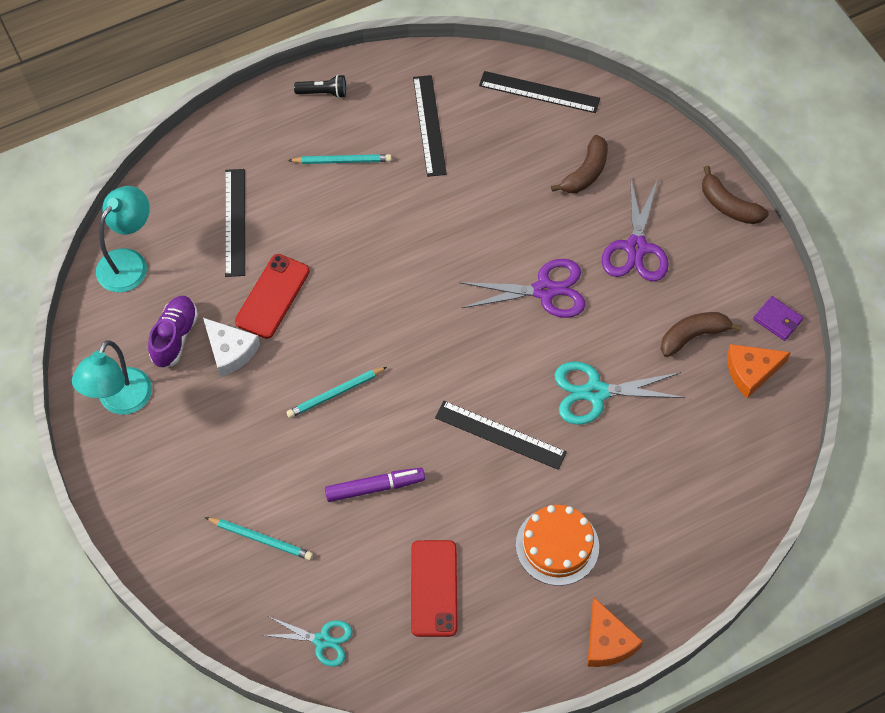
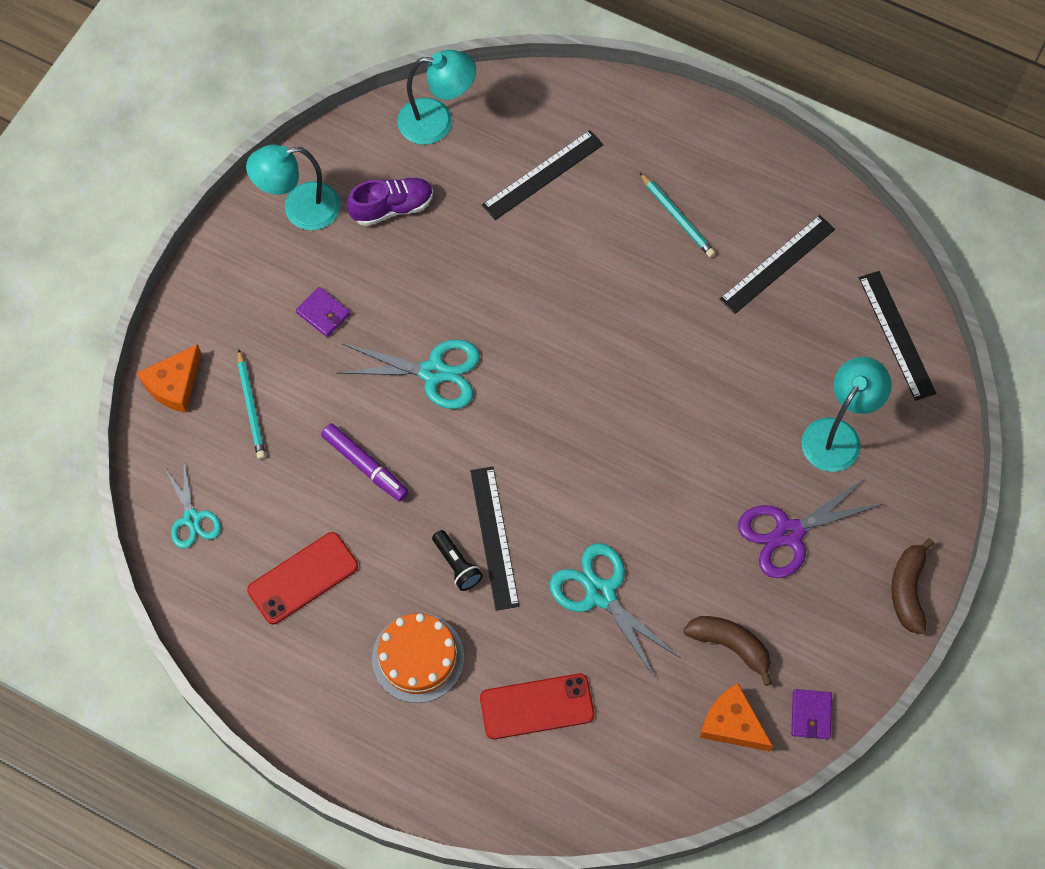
camera: 55 degrees right, 5 degrees up
white cheese [203,318,260,377] -> none
red phone [235,254,310,339] -> red phone moved to [480,673,594,739]
turquoise pencil [286,367,387,418] -> turquoise scissors [338,339,480,409]
black flashlight [294,75,346,98] -> black flashlight moved to [432,530,483,591]
purple scissors [459,259,586,318] -> none
brown banana [551,135,608,193] -> turquoise lamp [802,357,891,472]
orange cheese [587,597,643,667] -> orange cheese moved to [137,344,201,413]
none -> purple wallet [296,287,351,337]

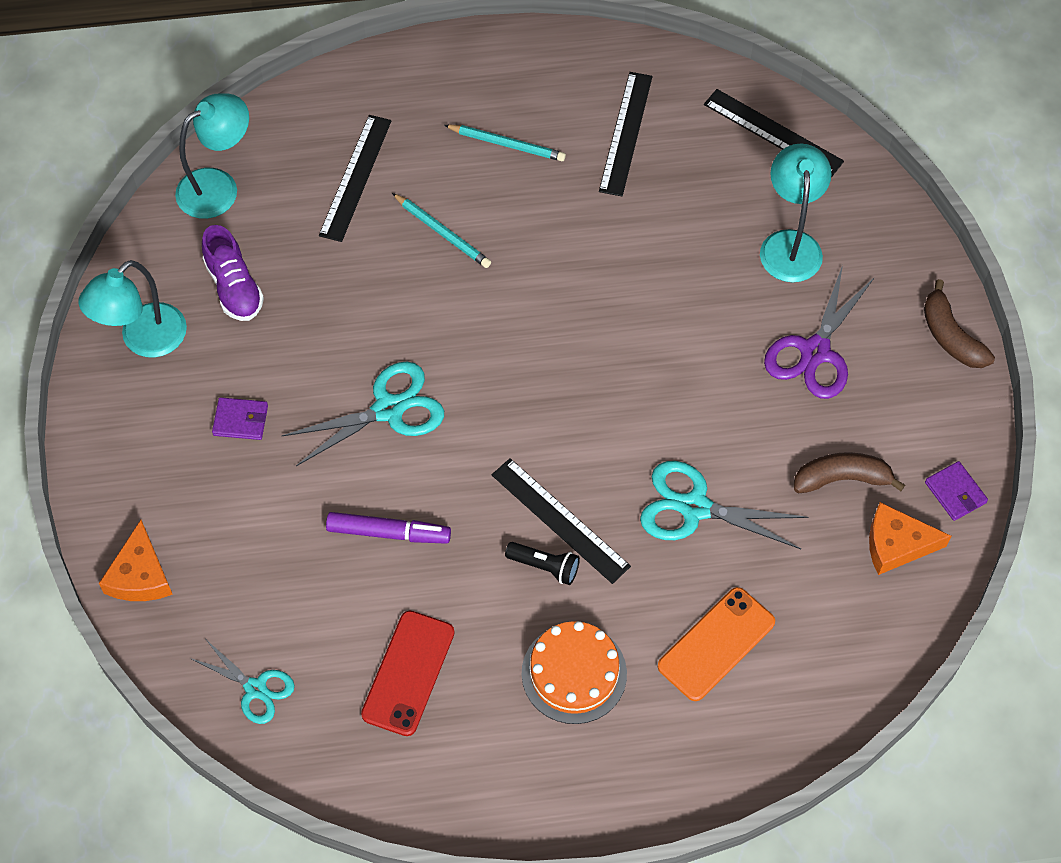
camera: 35 degrees left, 5 degrees down
turquoise pencil [238,349,266,459] -> turquoise pencil moved to [392,193,491,268]
purple shoe [347,177,433,226] -> purple shoe turned 120 degrees clockwise [202,225,264,321]
red phone [480,673,594,739] -> orange phone [658,587,775,701]

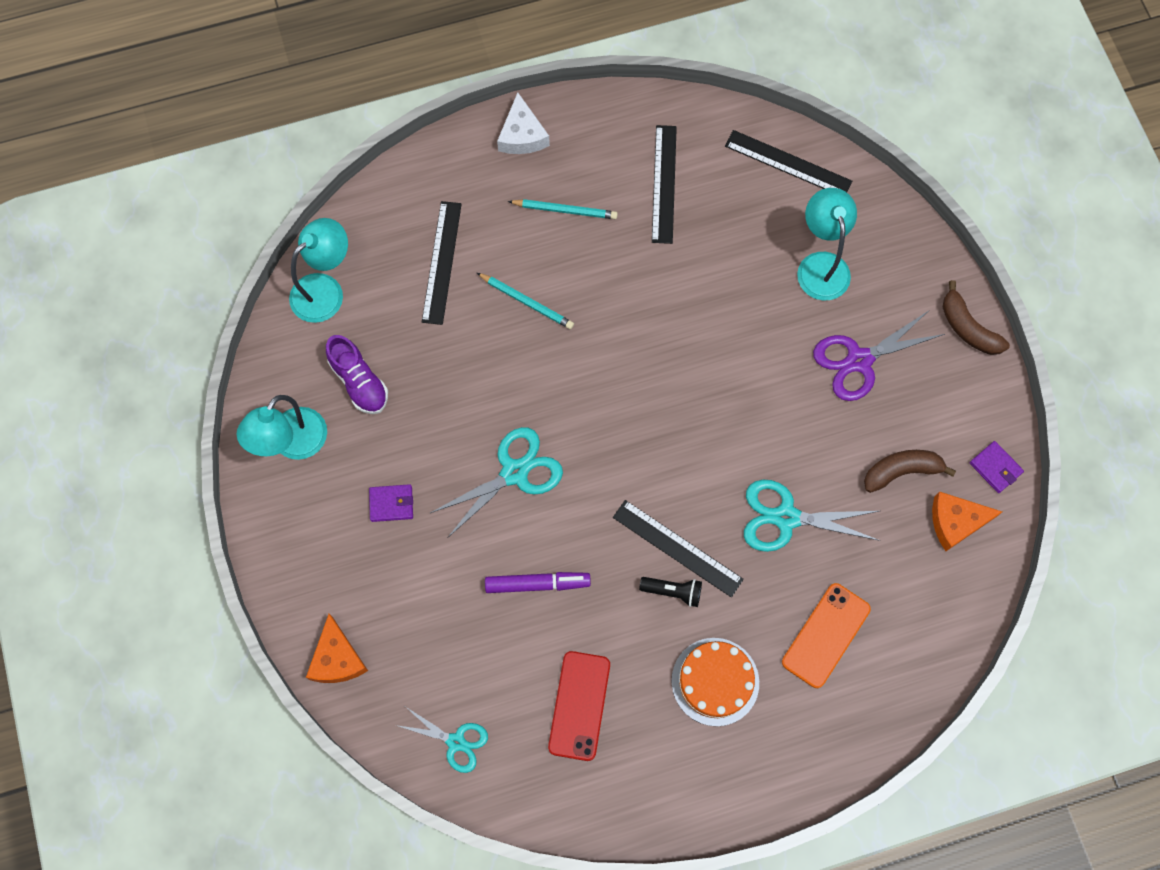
camera: 10 degrees left, 10 degrees up
purple scissors [764,265,875,399] -> purple scissors turned 45 degrees clockwise [813,311,945,401]
none -> white cheese [497,92,550,154]

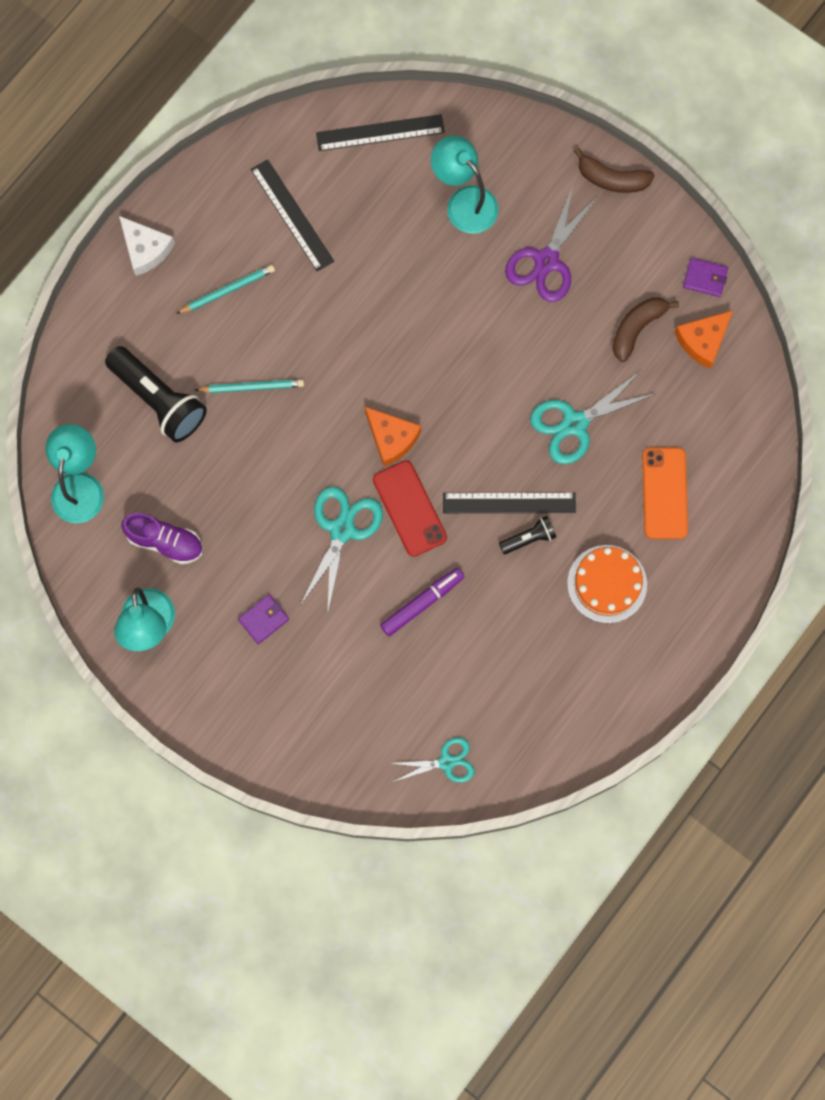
camera: 35 degrees left, 5 degrees up
orange cheese [306,614,368,683] -> orange cheese moved to [365,407,421,466]
black ruler [422,201,462,325] -> black flashlight [105,346,207,442]
red phone [548,651,610,761] -> red phone moved to [373,461,447,557]

